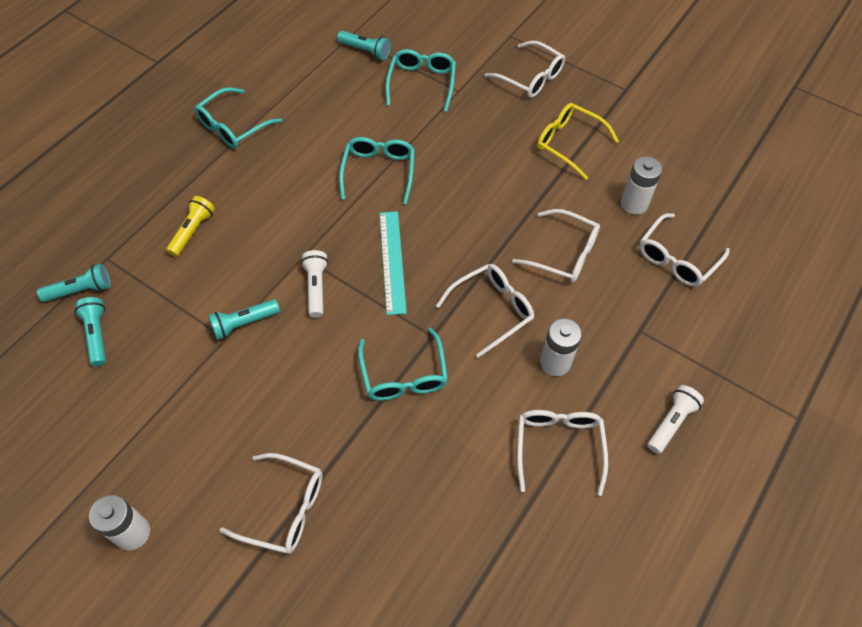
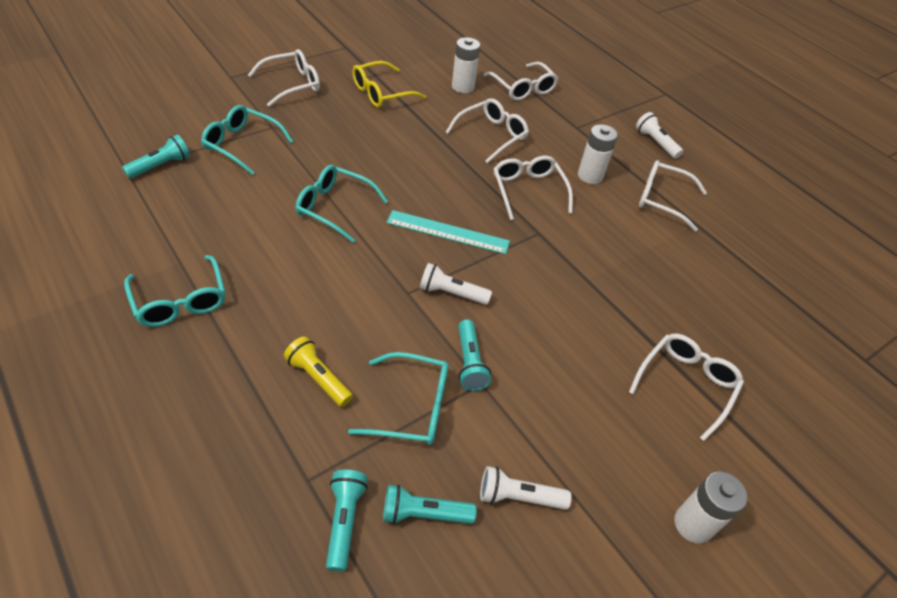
camera: 75 degrees left, 10 degrees down
turquoise glasses [358,328,448,401] -> turquoise glasses moved to [348,352,448,445]
none -> white flashlight [480,466,572,510]

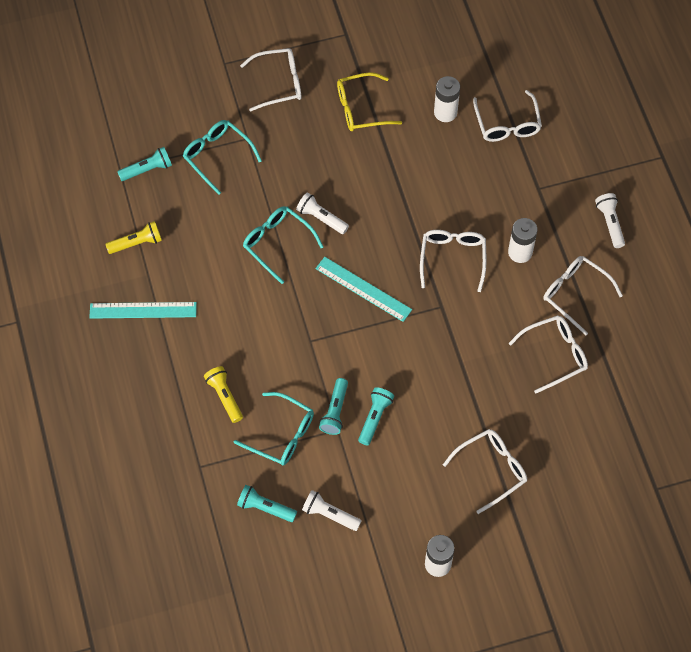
camera: 25 degrees right, 15 degrees up
turquoise glasses [124,255,225,327] -> turquoise ruler [89,302,197,319]
turquoise flashlight [326,470,368,572] -> turquoise flashlight moved to [358,387,394,446]
white flashlight [420,263,492,305] -> white flashlight moved to [296,192,349,234]
white glasses [445,98,529,163] -> white glasses moved to [508,315,588,393]
none -> yellow flashlight [106,221,162,254]

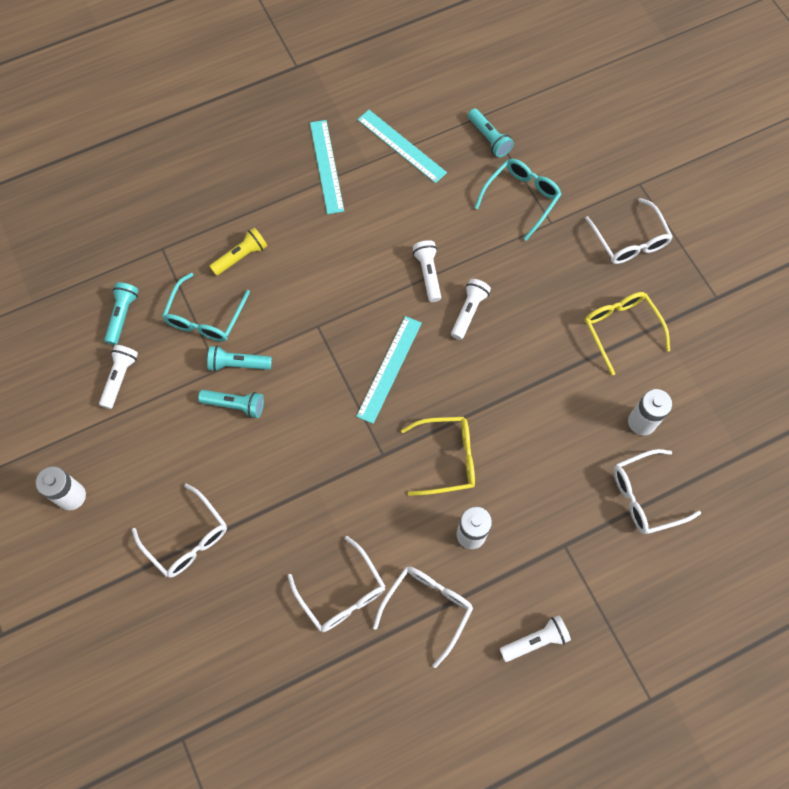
camera: 80 degrees right, 5 degrees up
yellow flashlight [106,221,162,254] -> turquoise ruler [357,110,447,183]
turquoise glasses [243,206,324,284] -> white flashlight [413,240,441,302]
white glasses [420,230,486,292] -> yellow glasses [401,417,475,496]

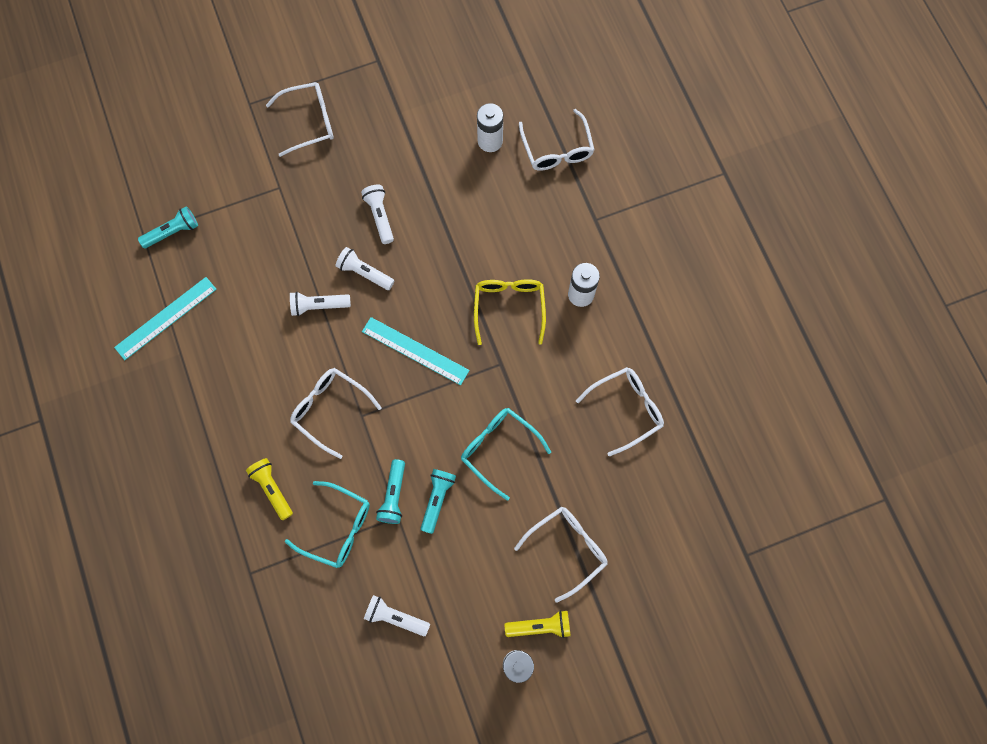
camera: 85 degrees left, 5 degrees up
turquoise flashlight [104,282,139,345] -> none
turquoise ruler [310,120,344,214] -> none
white glasses [373,566,473,668] -> white glasses moved to [290,368,382,459]
turquoise glasses [475,159,562,241] -> turquoise glasses moved to [461,408,551,501]
white flashlight [500,615,571,662] -> white flashlight moved to [361,185,394,244]
yellow glasses [585,292,670,375] -> none
none -> yellow flashlight [505,610,570,638]

